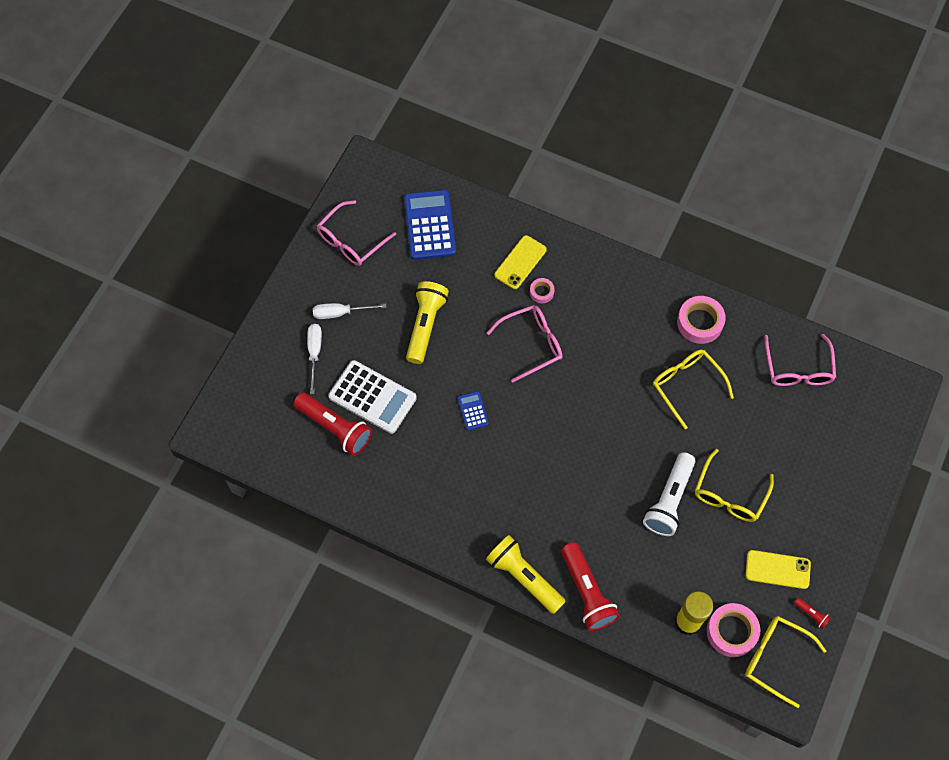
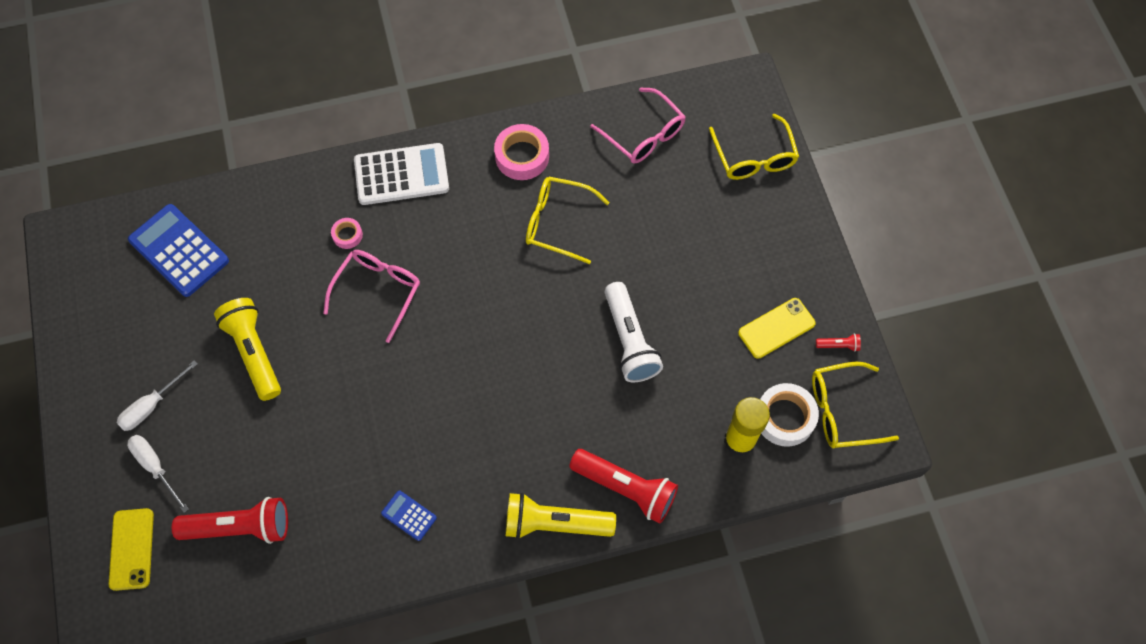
camera: 40 degrees left, 0 degrees up
pink glasses [317,200,396,266] -> none
white calculator [328,360,417,434] -> white calculator moved to [354,143,449,205]
blue calculator [458,391,489,431] -> blue calculator moved to [381,490,437,541]
yellow phone [494,235,547,289] -> yellow phone moved to [109,508,154,591]
yellow glasses [695,449,774,522] -> yellow glasses moved to [709,114,799,180]
pink tape [707,603,760,657] -> white tape [760,383,819,447]

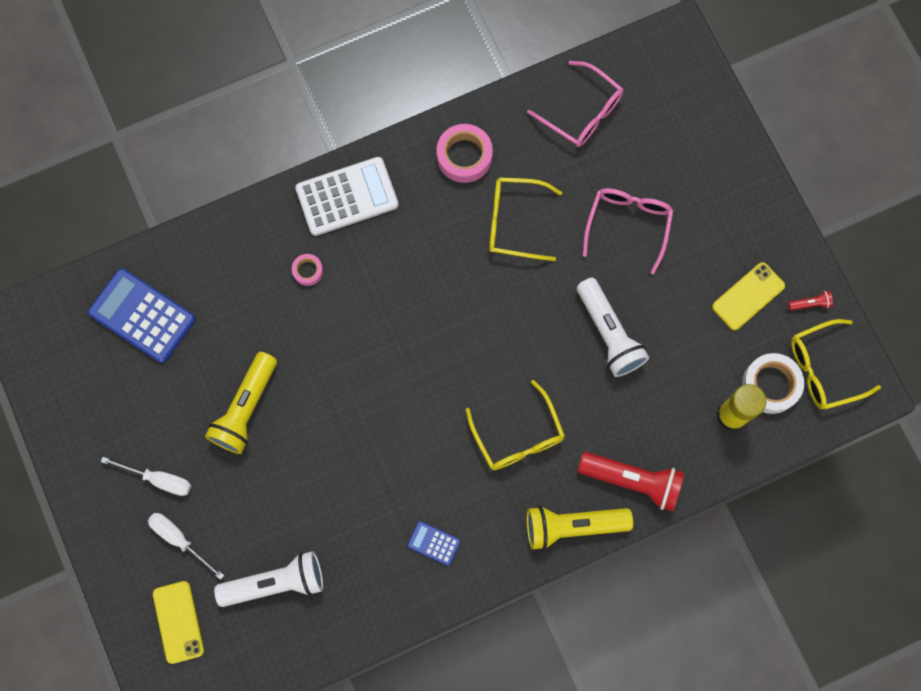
camera: 10 degrees left, 10 degrees up
white screwdriver [116,360,198,431] -> white screwdriver turned 105 degrees counterclockwise [101,457,191,496]
red flashlight [172,497,288,544] -> white flashlight [214,551,323,607]
yellow flashlight [214,298,281,401] -> yellow flashlight turned 120 degrees counterclockwise [205,352,277,454]
pink glasses [323,250,420,343] -> pink glasses moved to [582,188,674,274]
yellow glasses [709,114,799,180] -> yellow glasses moved to [466,380,565,470]

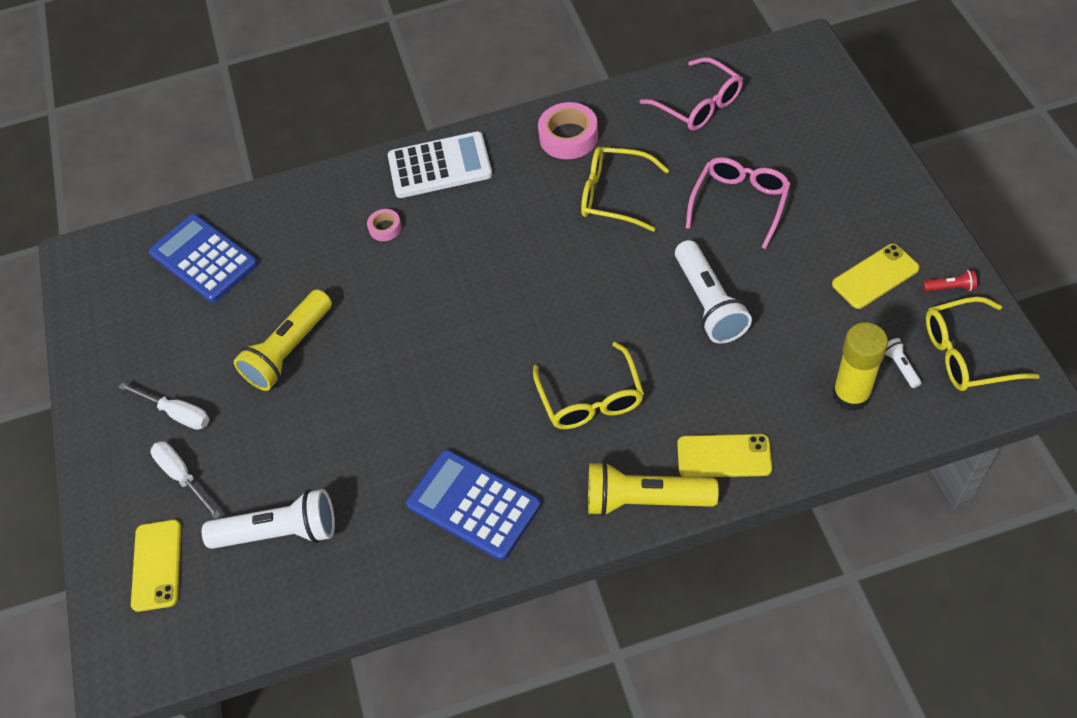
camera: 15 degrees right, 20 degrees down
blue calculator [407,521,461,566] -> blue calculator [406,450,541,561], size x2.08
red flashlight [578,452,685,511] -> yellow phone [677,434,772,477]
white tape [742,353,804,414] -> white flashlight [885,338,922,388]

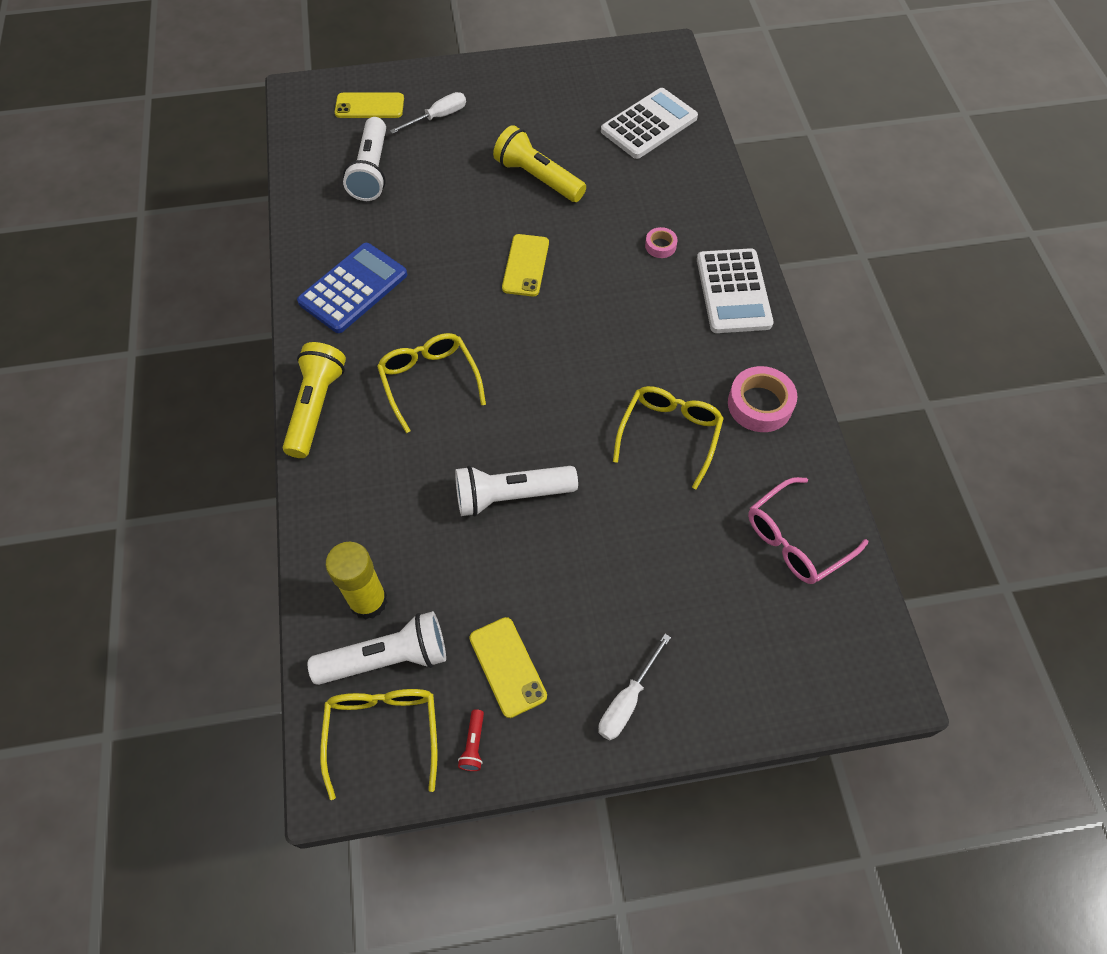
camera: 90 degrees right, 5 degrees up
white screwdriver [118,383,209,430] -> white screwdriver moved to [598,634,671,740]
blue calculator [149,214,258,303] -> white calculator [601,88,698,159]
yellow glasses [533,342,644,429] -> yellow glasses turned 75 degrees clockwise [377,333,486,433]
yellow phone [677,434,772,477] -> yellow phone moved to [502,234,549,296]
pink glasses [686,157,791,249] -> none
white flashlight [885,338,922,388] -> white flashlight [308,611,446,685], size x2.36

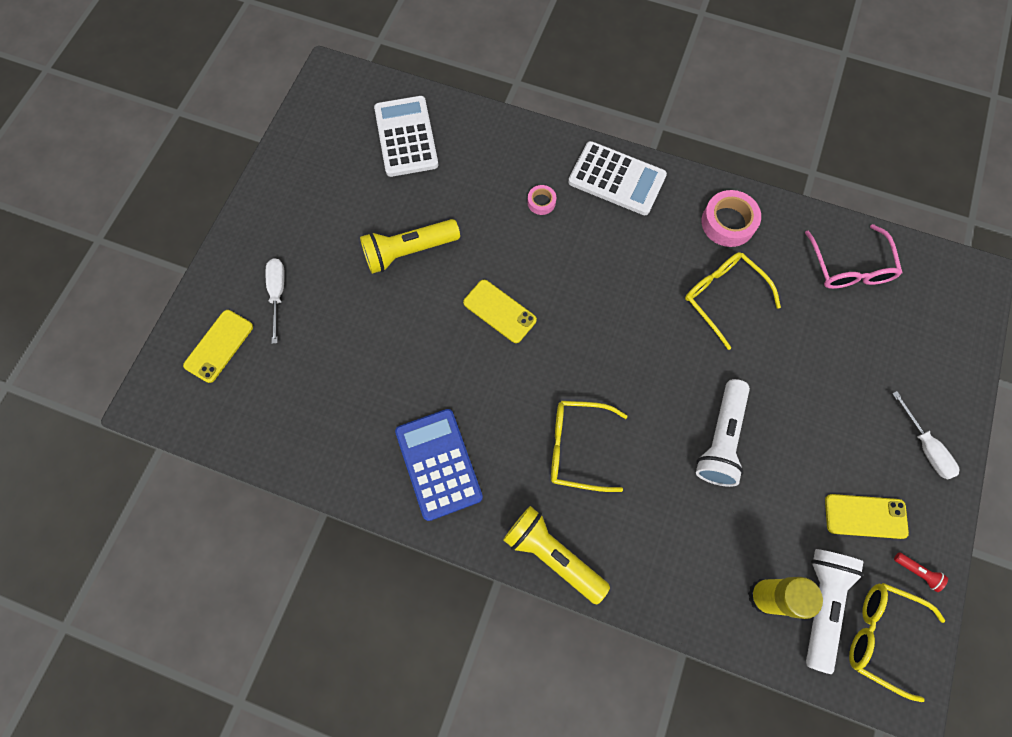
camera: 60 degrees left, 10 degrees up
white flashlight [343,117,386,201] -> none

